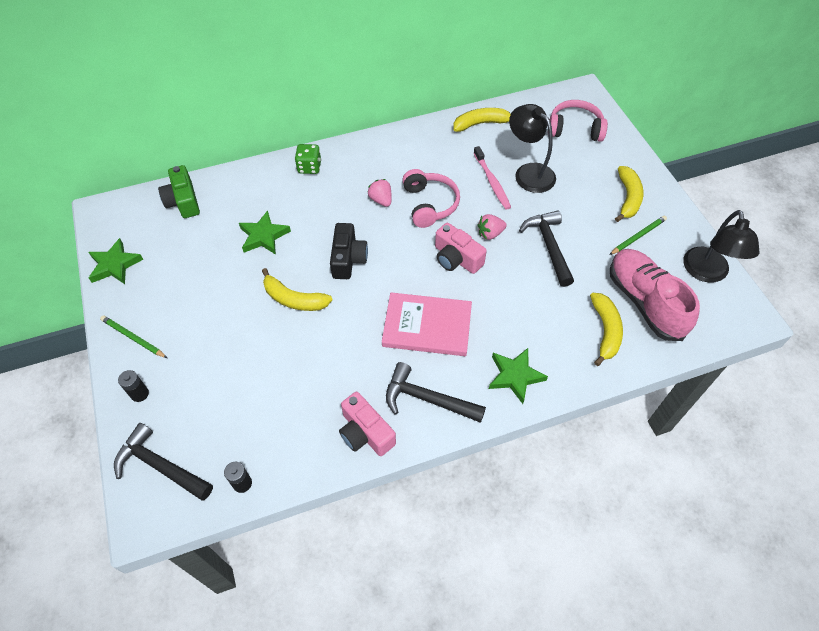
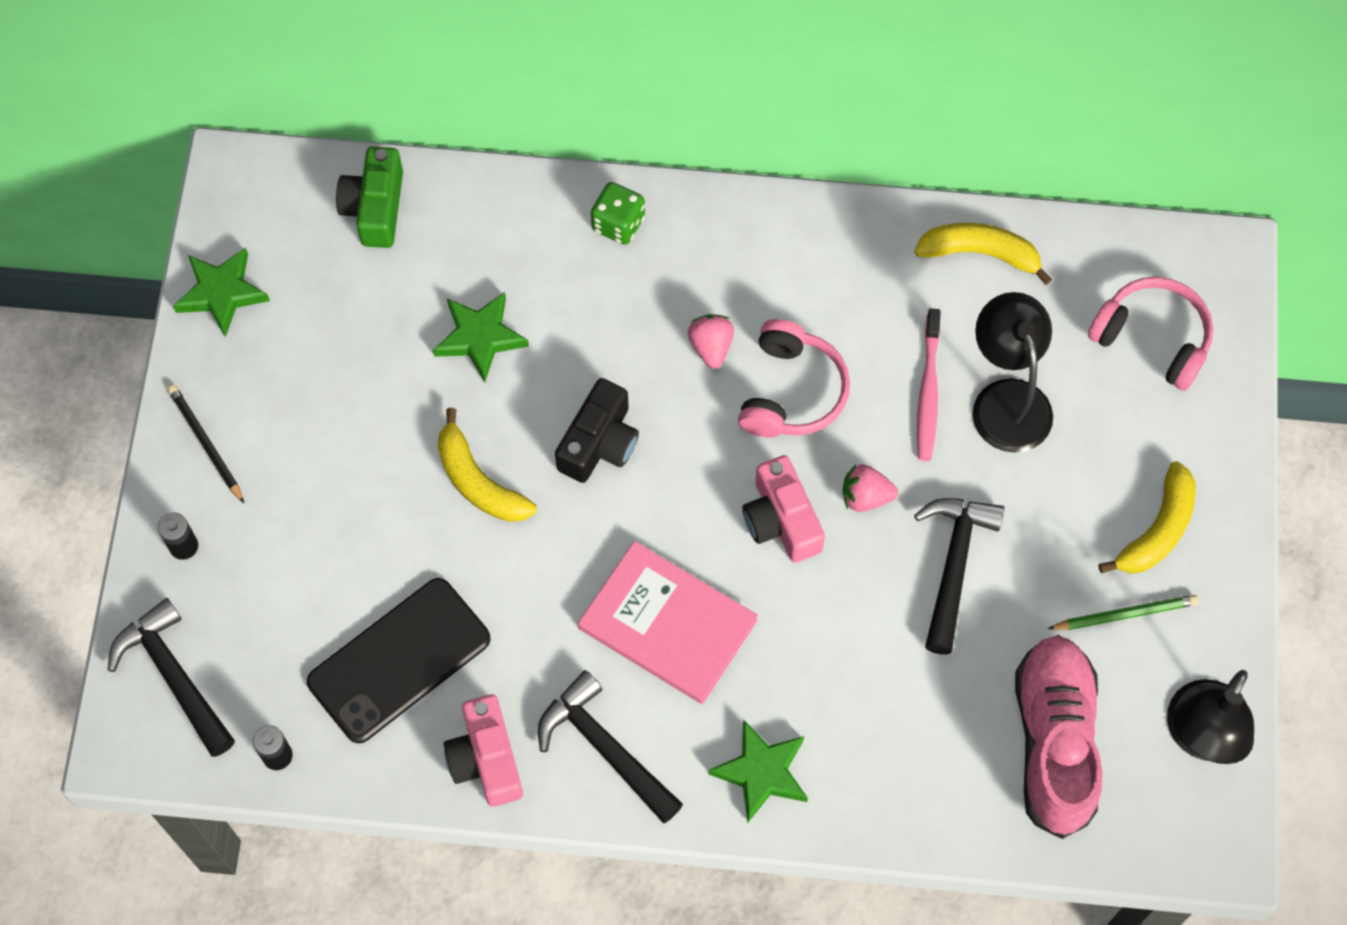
camera: 25 degrees right, 10 degrees up
green pencil [100,315,167,358] -> black pencil [168,385,244,503]
yellow banana [590,293,623,366] -> none
none -> black phone [307,578,491,743]

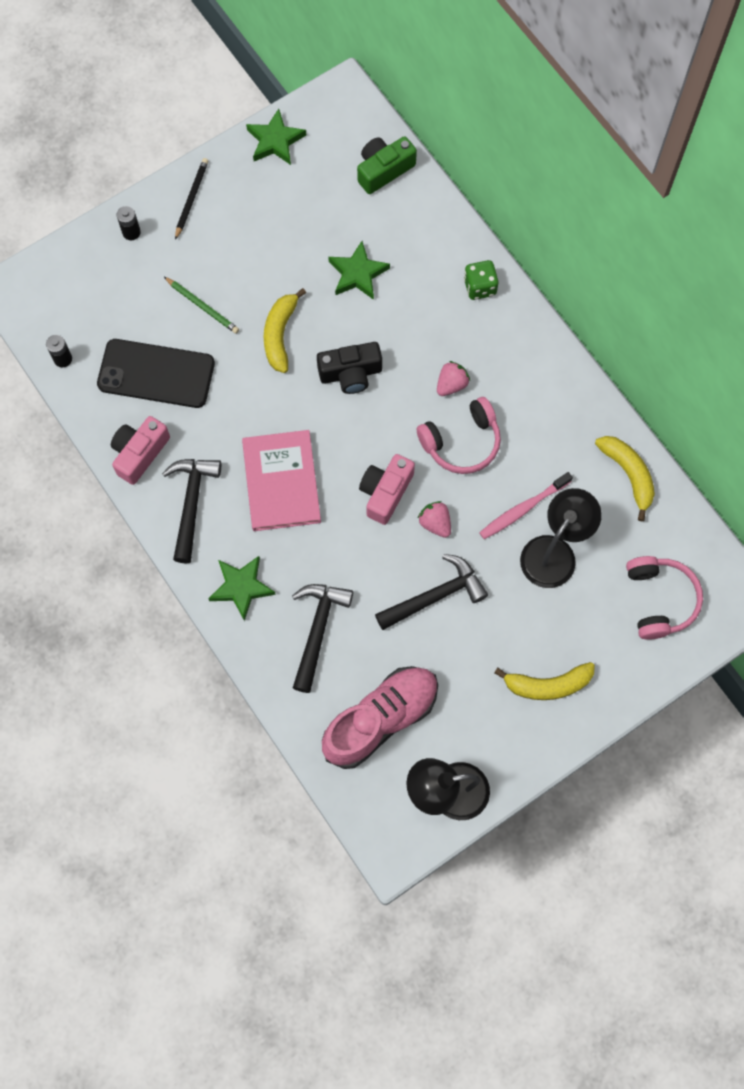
camera: 50 degrees right, 5 degrees up
black hammer [108,598,235,757] -> black hammer moved to [292,584,353,693]
green pencil [1047,595,1198,630] -> green pencil moved to [164,277,239,334]

